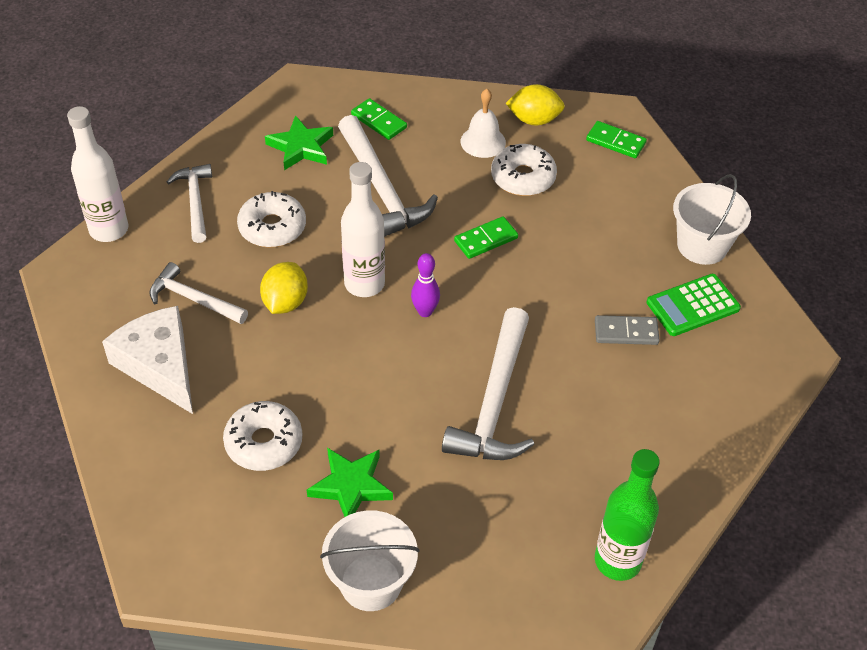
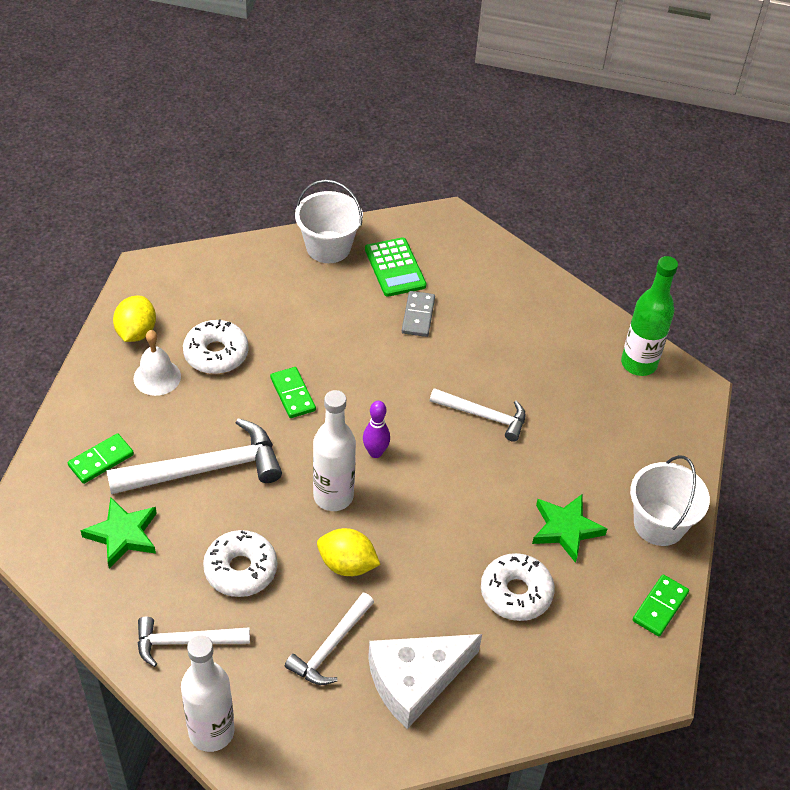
camera: 85 degrees left, 0 degrees up
white hammer [442,307,534,460] -> white hammer [430,388,526,442], size x0.61
green domino [586,121,647,158] -> green domino moved to [633,574,689,636]

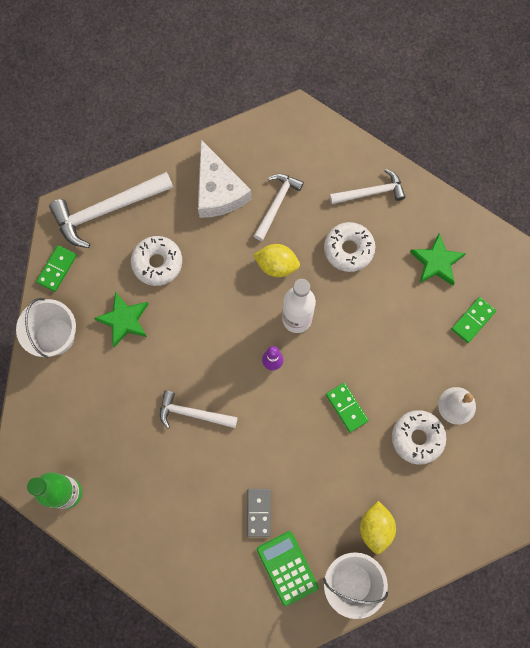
camera: 175 degrees right, 25 degrees up
white hammer [106,418,282,494] -> white hammer moved to [49,172,173,248]
yellow lemon [113,296,156,342] -> yellow lemon moved to [360,501,396,554]
white bottle [181,635,235,752] -> none
white cheese [368,634,482,729] -> white cheese turned 105 degrees clockwise [198,140,252,218]

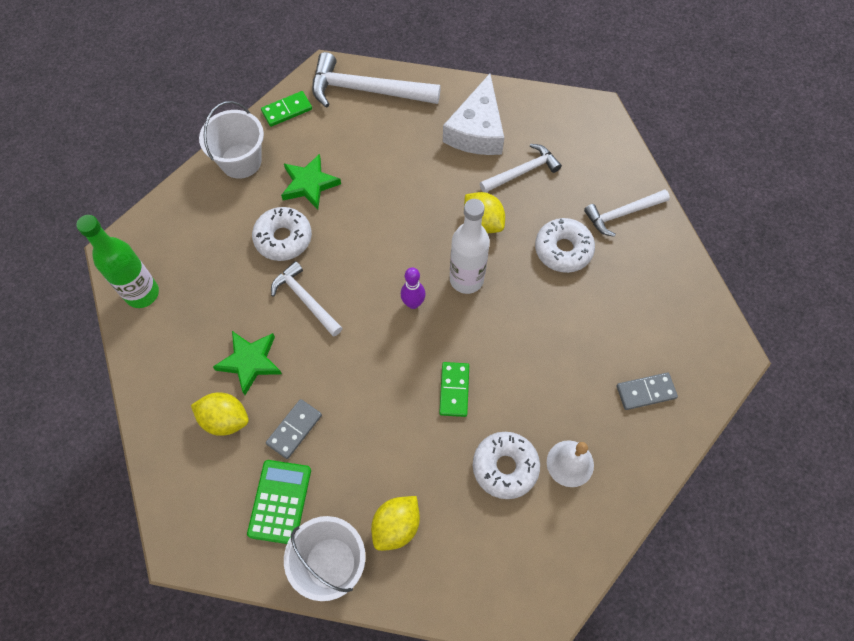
camera: 35 degrees right, 10 degrees down
white donut [131,236,182,286] -> white donut moved to [252,207,312,261]
white hammer [330,169,406,204] -> white hammer turned 135 degrees clockwise [584,189,670,237]
green star [410,233,466,286] -> green star moved to [213,331,282,395]
green domino [451,297,496,343] -> grey domino [617,372,678,410]
none -> yellow lemon [191,392,249,436]

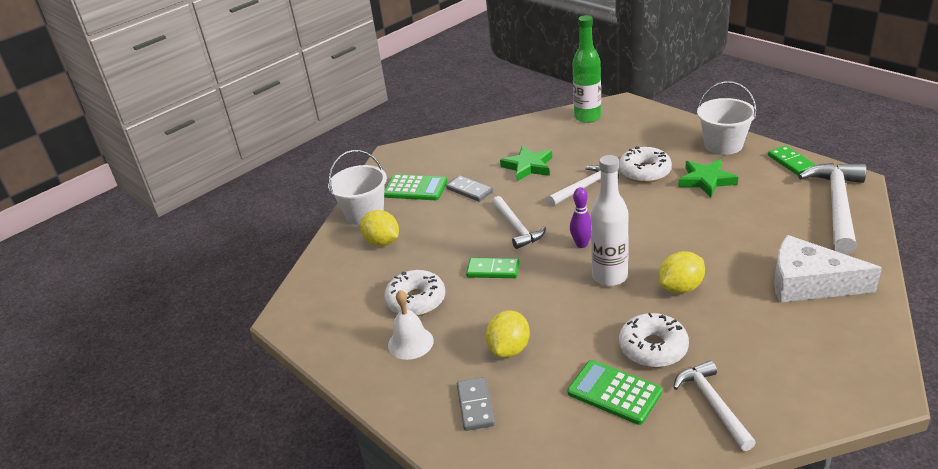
camera: 100 degrees right, 30 degrees down
yellow lemon [191,392,249,436] -> yellow lemon moved to [486,310,530,358]
white hammer [480,144,562,193] -> white hammer moved to [492,196,546,249]
none -> green calculator [567,360,662,425]

